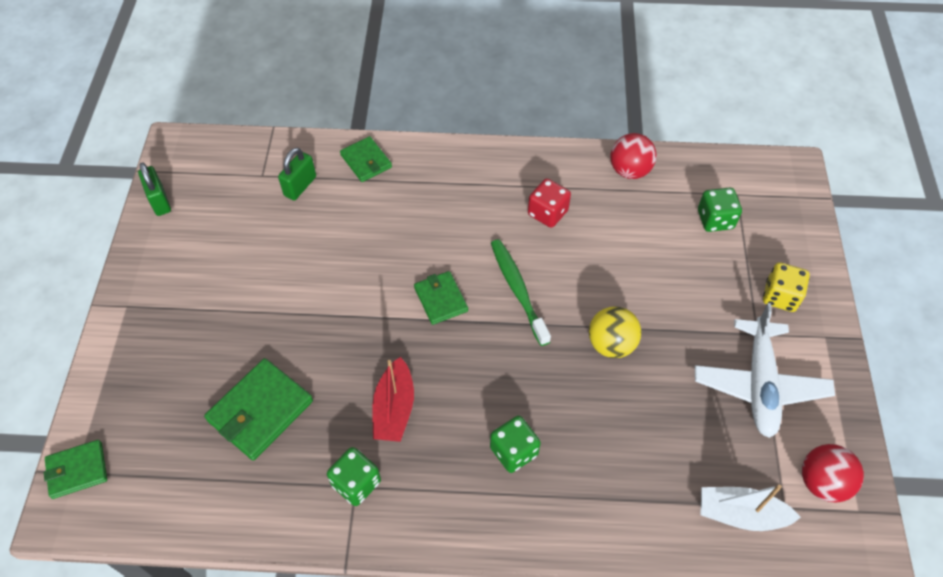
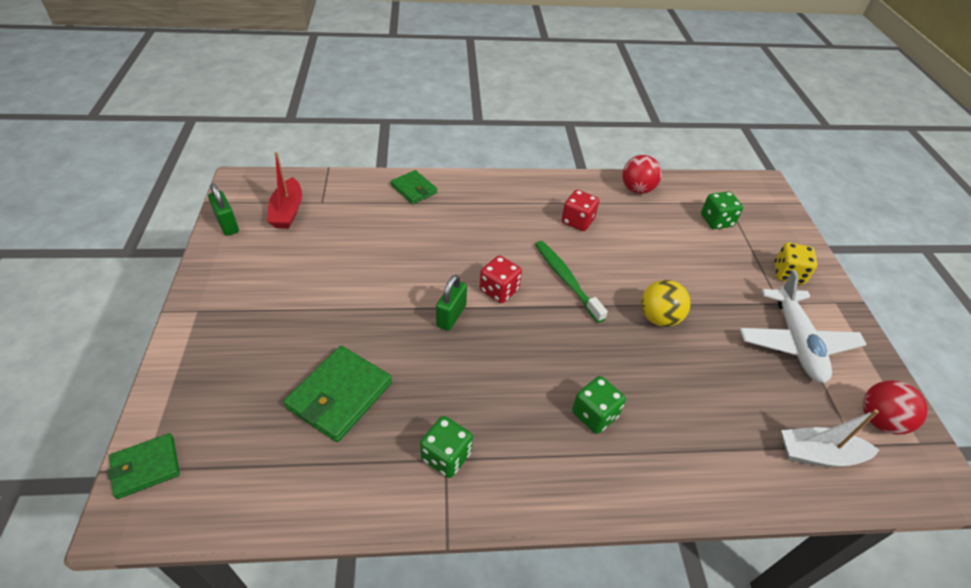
camera: 10 degrees left, 10 degrees down
green padlock [278,148,316,200] -> green padlock moved to [436,275,467,331]
red boat [372,357,414,442] -> red boat moved to [267,152,302,229]
green wallet [414,271,468,325] -> red dice [479,256,522,303]

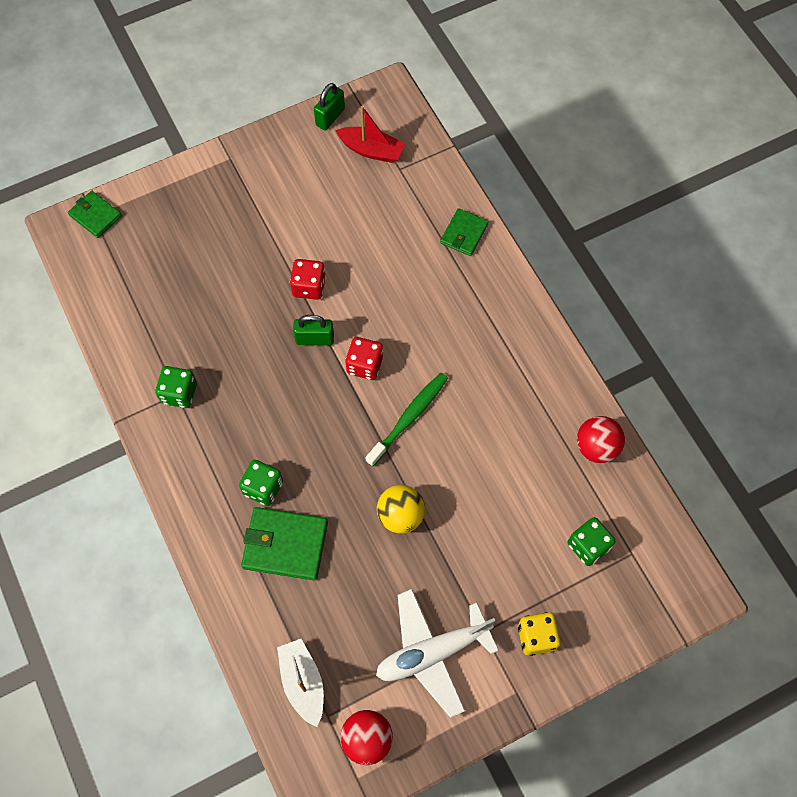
camera: 70 degrees right, 20 degrees up
red boat [267,152,302,229] -> red boat turned 135 degrees counterclockwise [335,106,405,163]
green wallet [284,346,392,442] -> green wallet moved to [241,507,328,580]
red dice [562,190,599,231] -> red dice moved to [290,259,326,300]

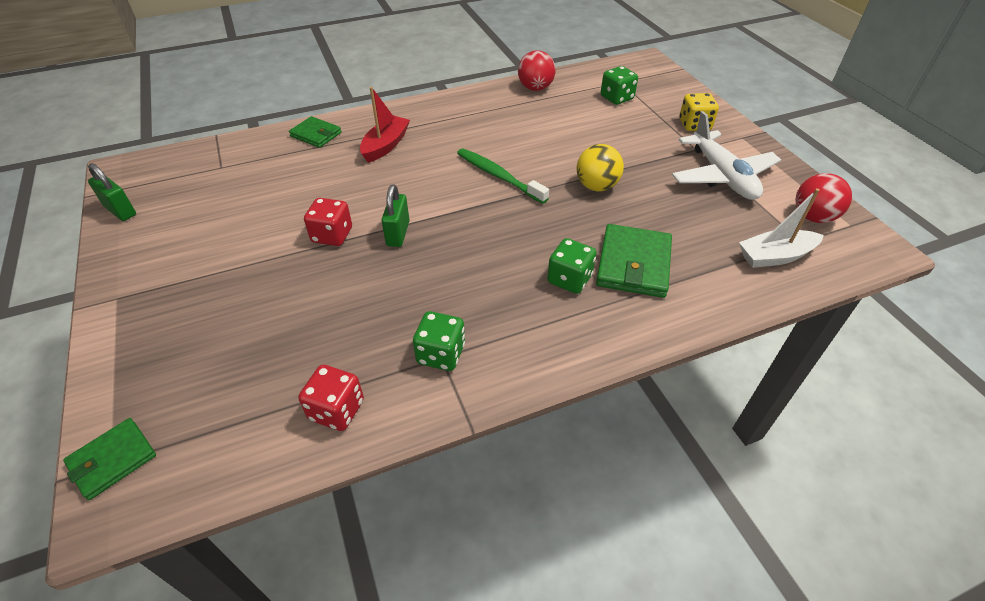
camera: 85 degrees left, 20 degrees down
red boat [335,106,405,163] -> red boat moved to [360,87,410,163]
red dice [345,337,383,380] -> red dice moved to [298,365,364,431]

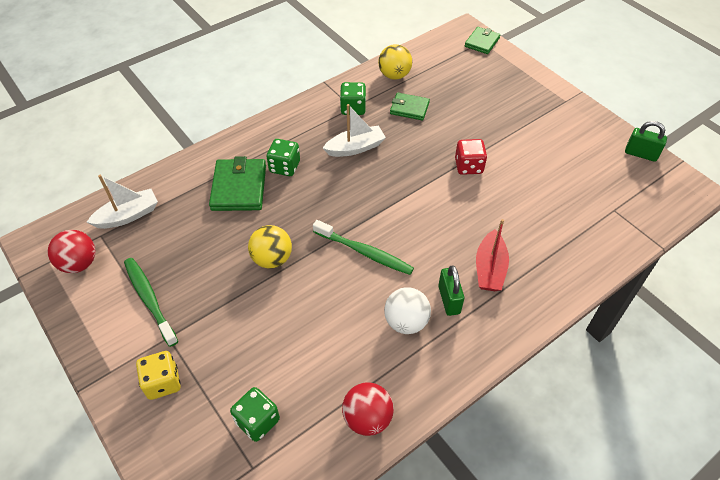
camera: 165 degrees right, 5 degrees up
green wallet [289,116,342,148] -> green wallet moved to [390,93,430,120]
red dice [298,365,364,431] -> yellow ball [378,44,412,80]
green padlock [381,184,410,247] -> green padlock moved to [438,265,465,316]
white plane [672,111,781,200] -> green toothbrush [124,258,178,347]
none -> white boat [323,104,386,157]
none -> white ball [384,287,431,334]

